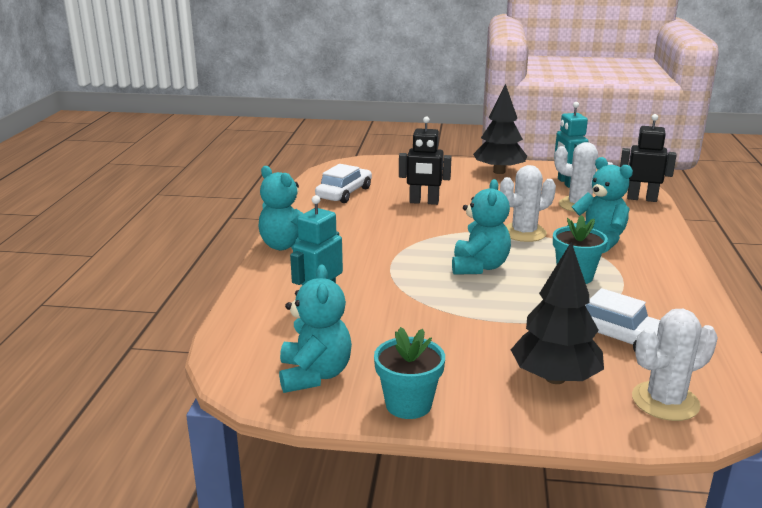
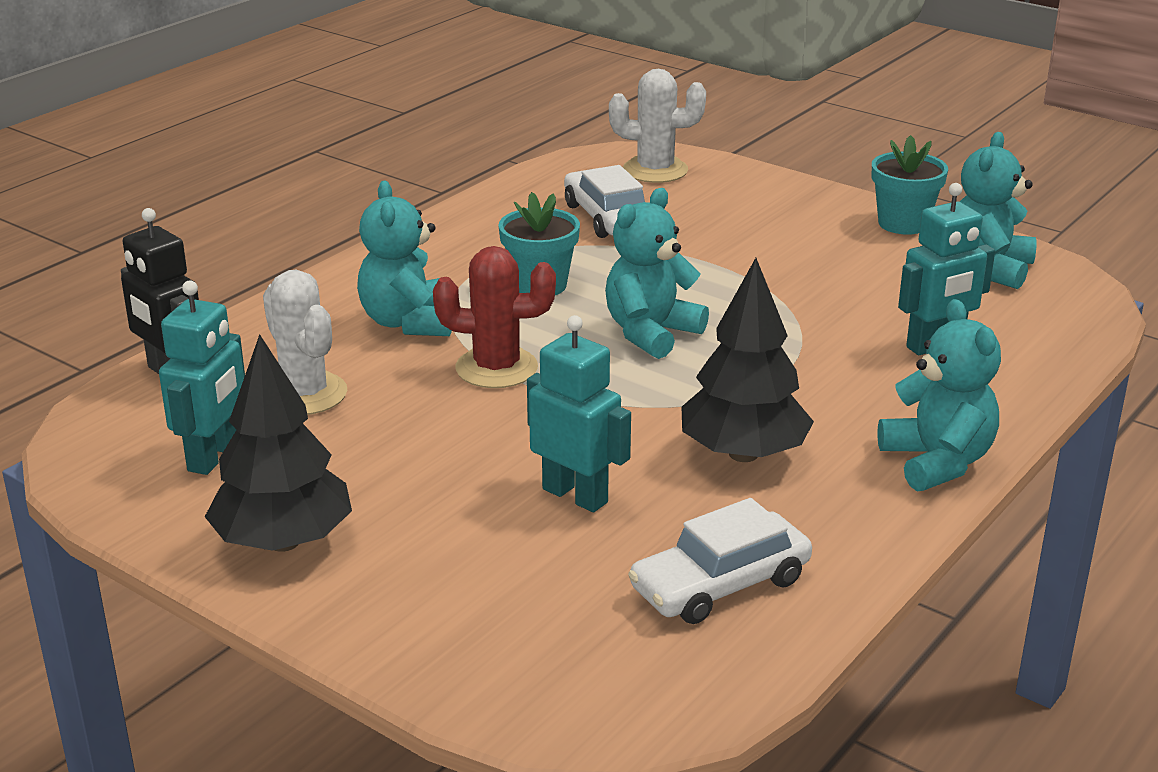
camera: 150 degrees left, 5 degrees up
black robot [399,116,452,205] -> turquoise robot [527,315,631,512]
white cactus [500,165,556,242] -> red cactus [433,246,556,388]
black tree [511,242,604,384] -> black tree moved to [681,258,814,462]

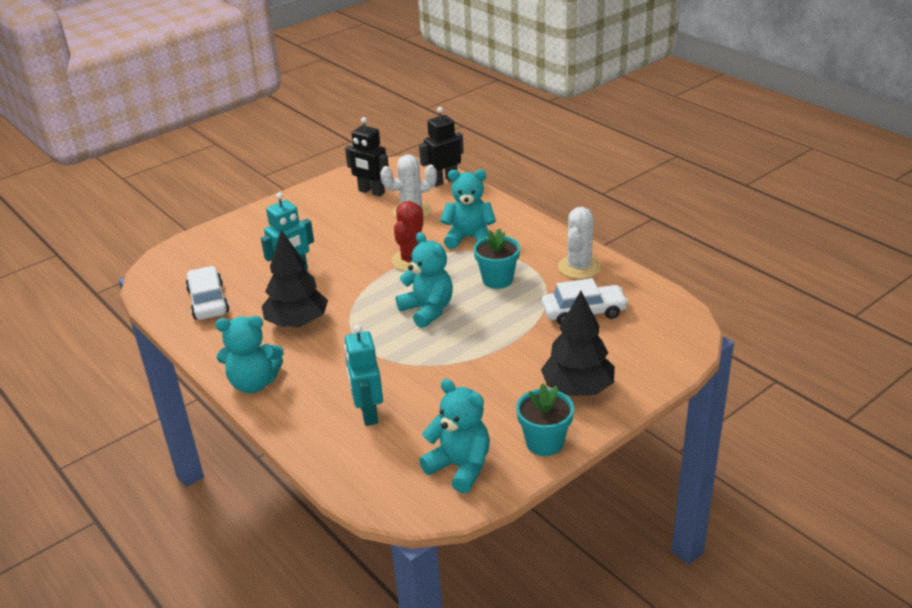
camera: 105 degrees right, 5 degrees up
turquoise robot [159,281,245,475] -> black robot [345,117,389,197]
black tree [205,334,352,552] -> black tree moved to [541,291,615,396]
white cactus [609,69,706,183] -> white cactus moved to [558,207,601,279]

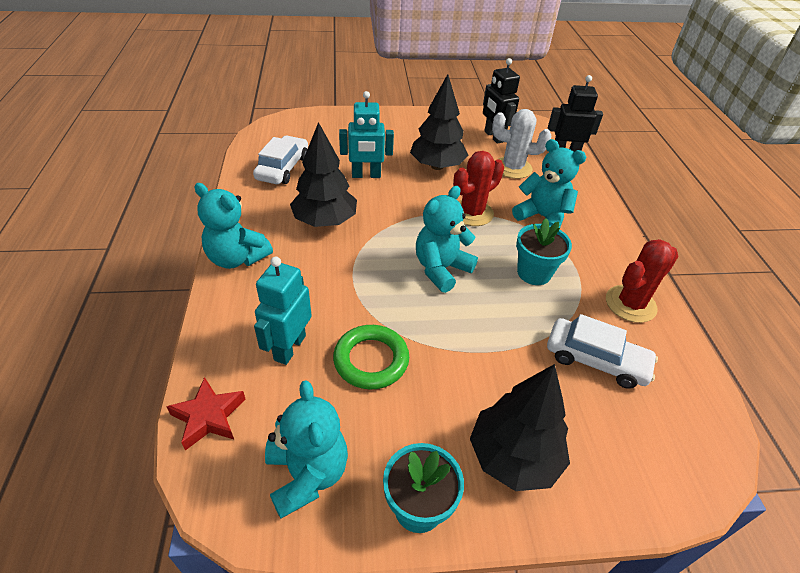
camera: 30 degrees right, 10 degrees up
turquoise teddy bear [396,232,453,328] -> turquoise teddy bear turned 135 degrees counterclockwise [416,186,478,293]
white cactus [558,207,601,279] -> red cactus [606,239,678,323]
none -> red star [166,377,245,450]
none -> green ring [333,325,409,389]
none -> black tree [410,74,469,170]

